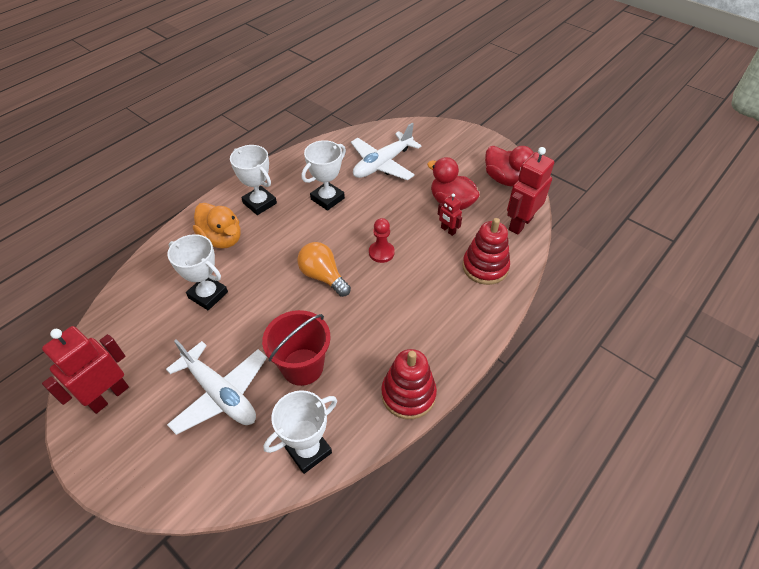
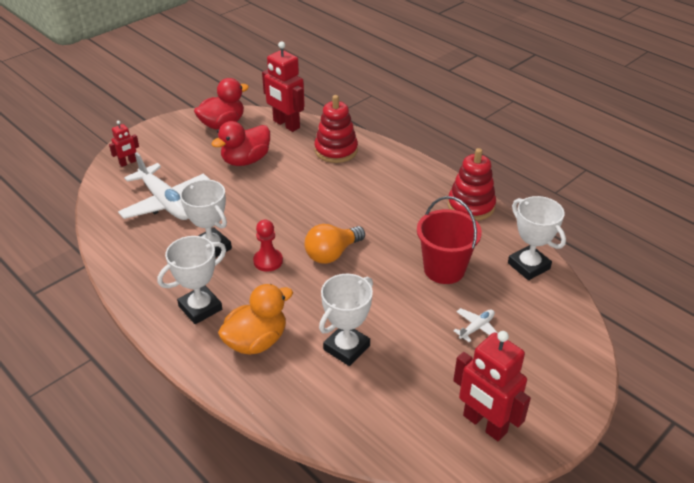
camera: 85 degrees left, 10 degrees down
white plane [166,339,267,435] -> white plane [453,308,497,342], size x0.45
red pawn [369,218,395,263] -> red pawn moved to [253,220,283,272]
red robot [438,194,462,236] -> red robot moved to [109,121,139,167]

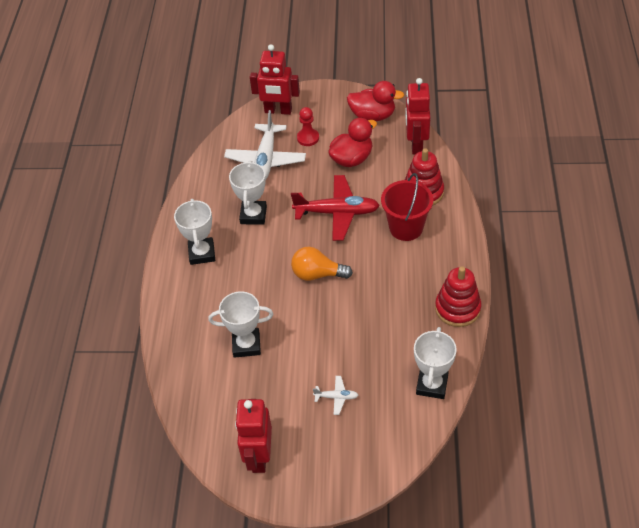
camera: 50 degrees right, 10 degrees up
red robot [109,121,139,167] -> red robot [250,44,300,115], size x1.94
white trophy [158,236,226,324] -> white trophy turned 75 degrees clockwise [174,199,215,265]
red duck [211,121,270,166] -> red duck turned 135 degrees clockwise [328,118,377,167]
orange duck [218,284,293,355] -> none
red pawn [253,220,283,272] -> red pawn moved to [297,107,319,146]
red bucket [417,196,482,284] -> red bucket moved to [381,173,433,241]
none -> red plane [291,175,380,241]

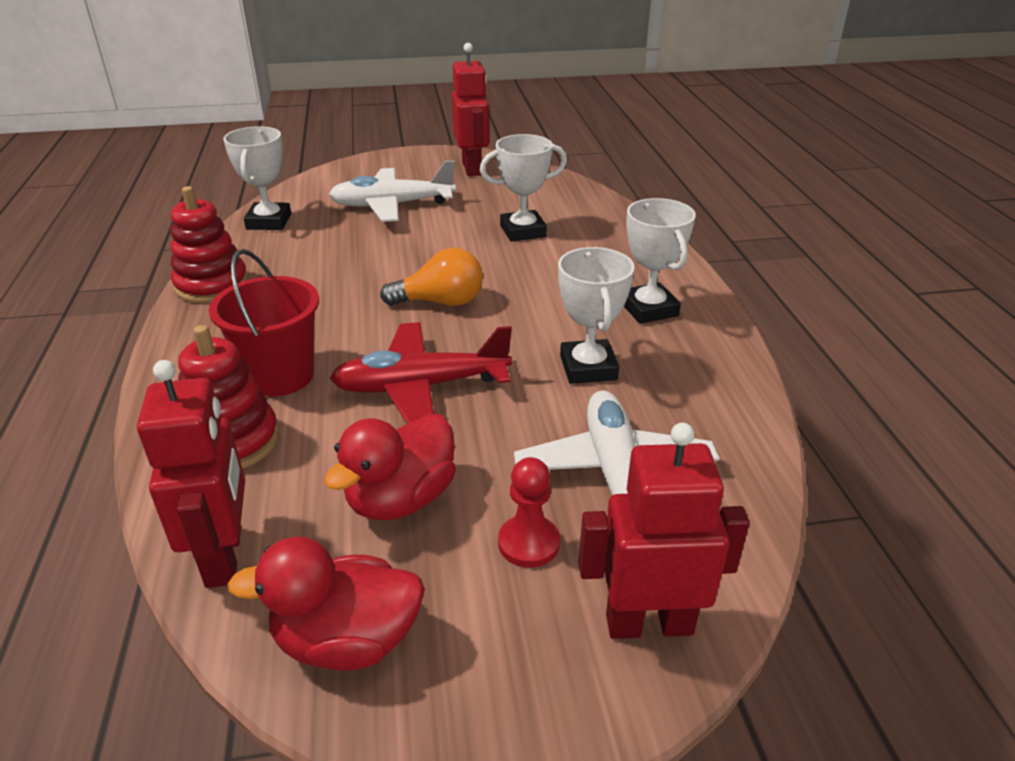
camera: 165 degrees right, 15 degrees down
white plane [313,376,358,415] -> white plane [329,160,456,222], size x2.22

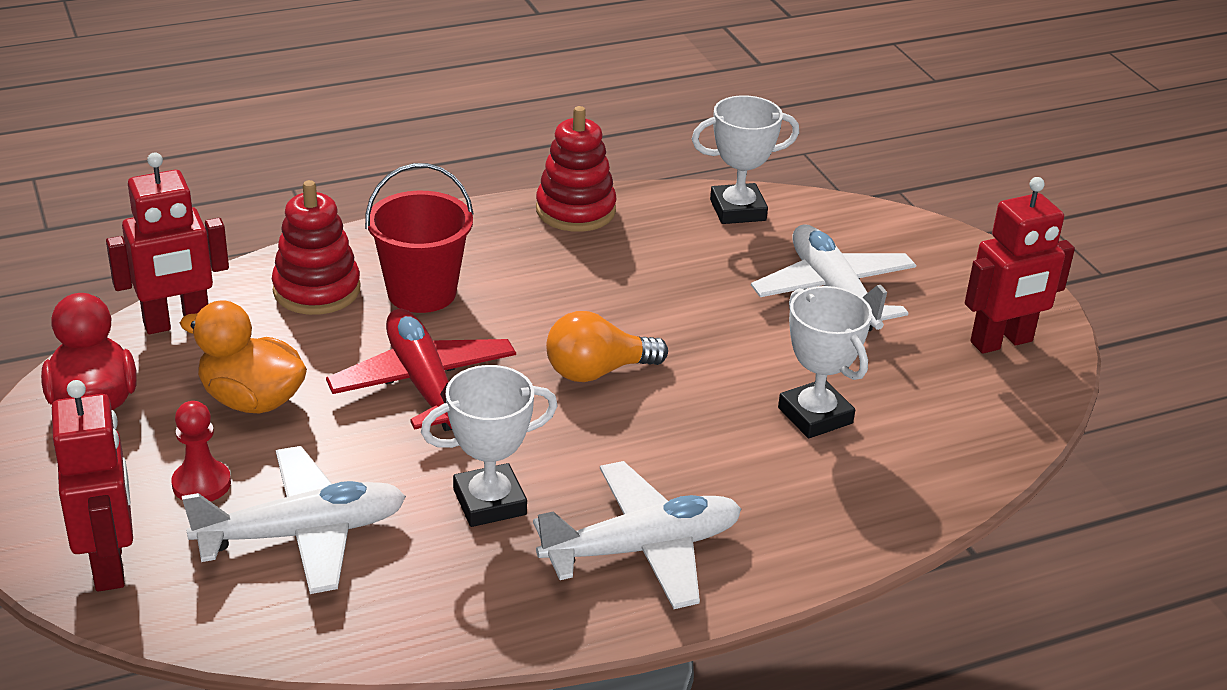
camera: 75 degrees right, 0 degrees up
red duck [324,414,456,521] -> orange duck [180,300,307,414]
orange light bulb [380,248,483,306] -> orange light bulb turned 90 degrees clockwise [546,311,668,382]
white trophy [624,198,696,324] -> white plane [533,461,741,609]

